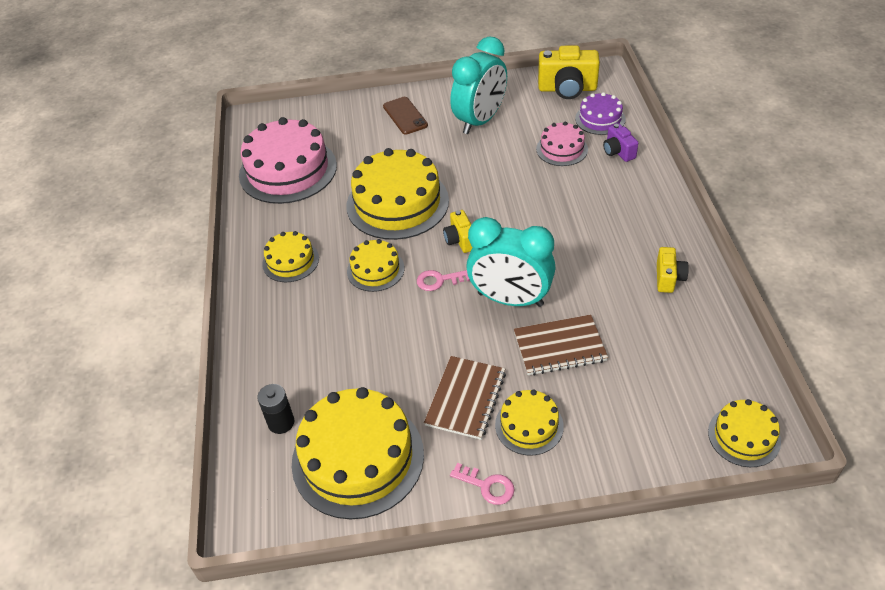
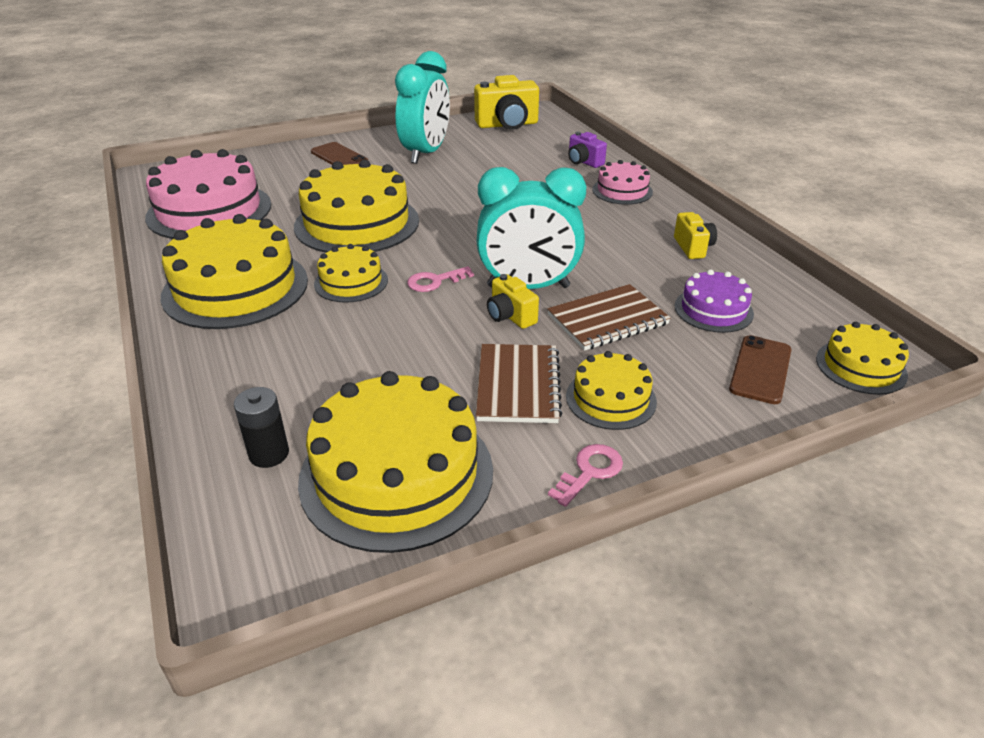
camera: 20 degrees left, 10 degrees down
yellow cake [262,231,319,282] -> yellow cake [161,214,308,329], size x1.91
yellow camera [443,210,472,253] -> yellow camera moved to [487,274,539,329]
pink key [450,463,515,505] -> pink key turned 60 degrees counterclockwise [548,444,623,507]
pink cake [536,122,588,166] -> pink cake moved to [592,160,653,205]
purple cake [575,92,626,135] -> purple cake moved to [675,269,754,333]
none -> brown phone [729,335,792,404]

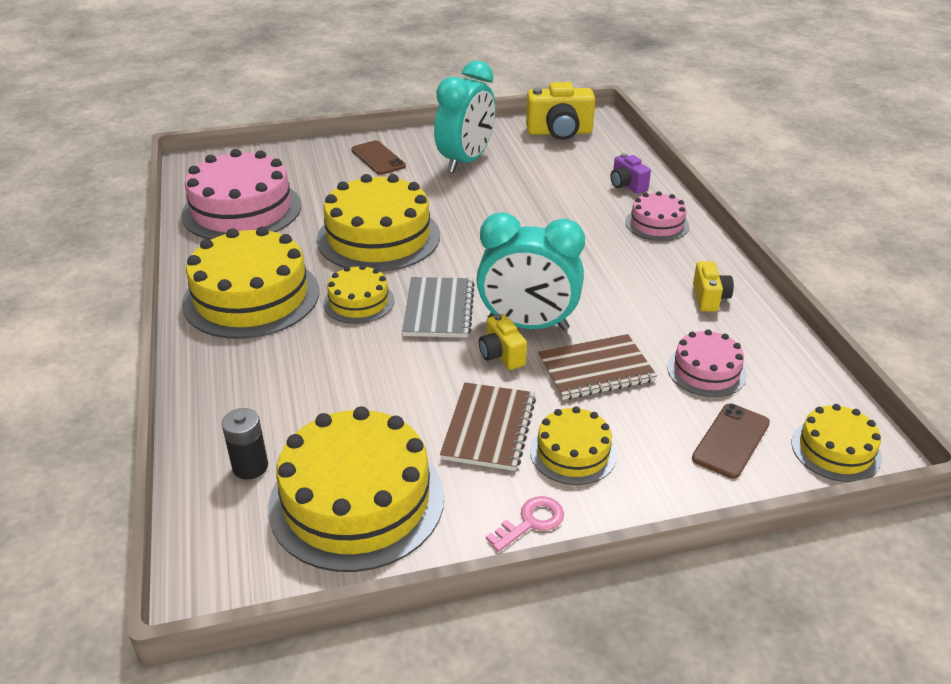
camera: 10 degrees right, 0 degrees up
pink key [407,266,474,292] -> grey notebook [402,277,475,338]
purple cake [675,269,754,333] -> pink cake [667,329,747,397]

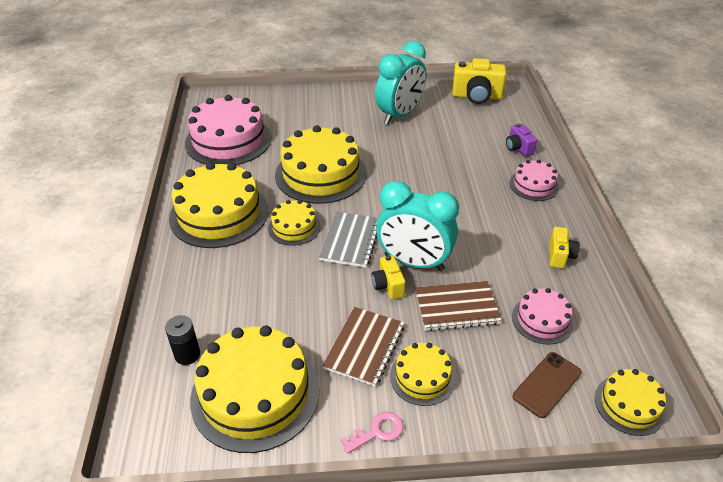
camera: 10 degrees right, 5 degrees up
brown phone [351,140,406,175] -> none

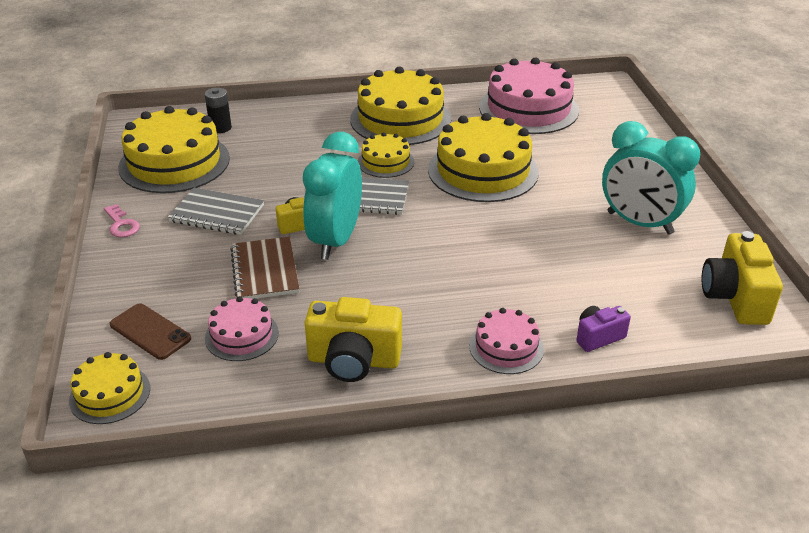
camera: 85 degrees right, 5 degrees down
brown notebook [322,307,404,387] -> grey notebook [168,188,264,235]
yellow cake [390,343,456,406] -> none
yellow camera [550,227,580,269] -> yellow camera [304,297,402,382], size x1.78

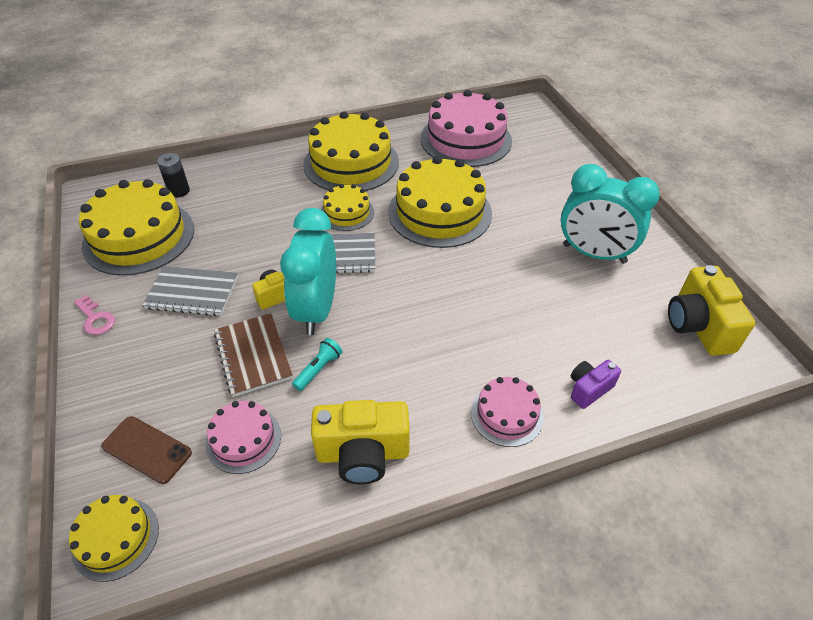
camera: 10 degrees left, 10 degrees up
none -> turquoise flashlight [292,338,342,391]

